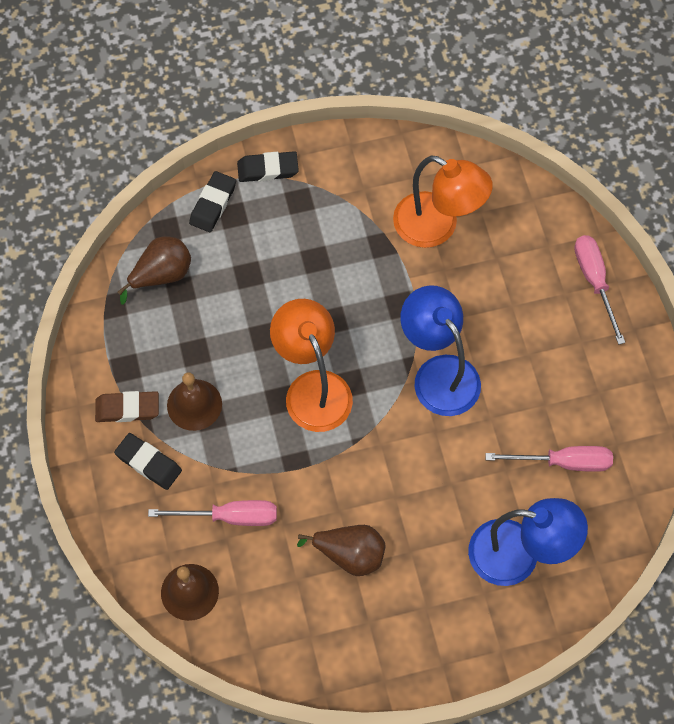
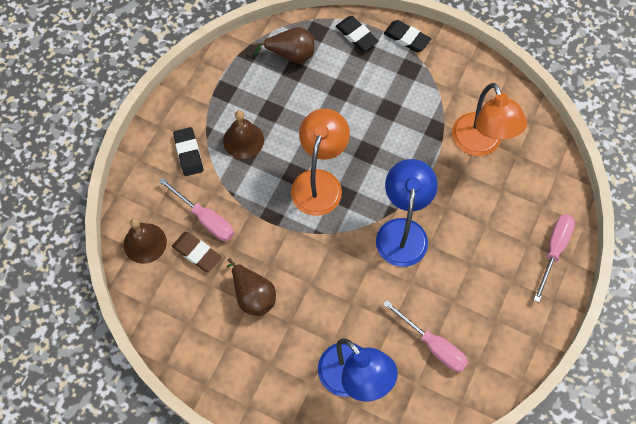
camera: 40 degrees right, 0 degrees up
brown eraser [95,391,159,422] -> brown eraser moved to [172,232,222,272]
black eraser [189,171,236,232] -> black eraser turned 75 degrees clockwise [336,16,379,51]

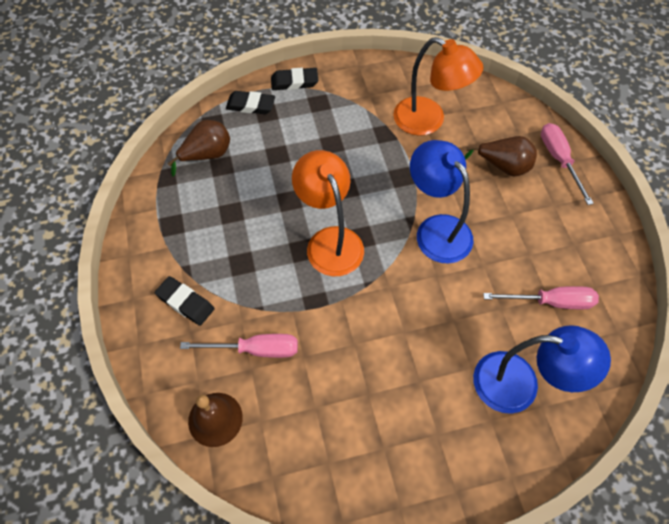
camera: 40 degrees left, 5 degrees down
brown eraser [172,232,222,272] -> none
brown bell [223,110,264,159] -> none
brown pear [227,258,276,316] -> brown pear moved to [464,136,537,177]

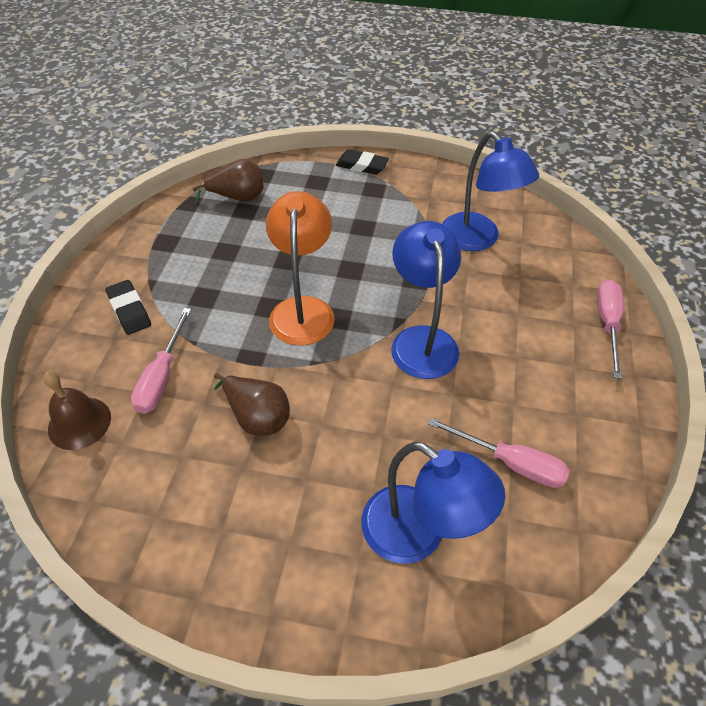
camera: 25 degrees right, 10 degrees down
pink screwdriver [180,334,298,358] -> pink screwdriver turned 75 degrees clockwise [131,308,191,414]
black eraser [226,91,275,114] -> none
orange lamp [393,37,484,136] -> blue lamp [442,131,539,251]
brown pear [464,136,537,177] -> brown pear moved to [214,373,290,436]

